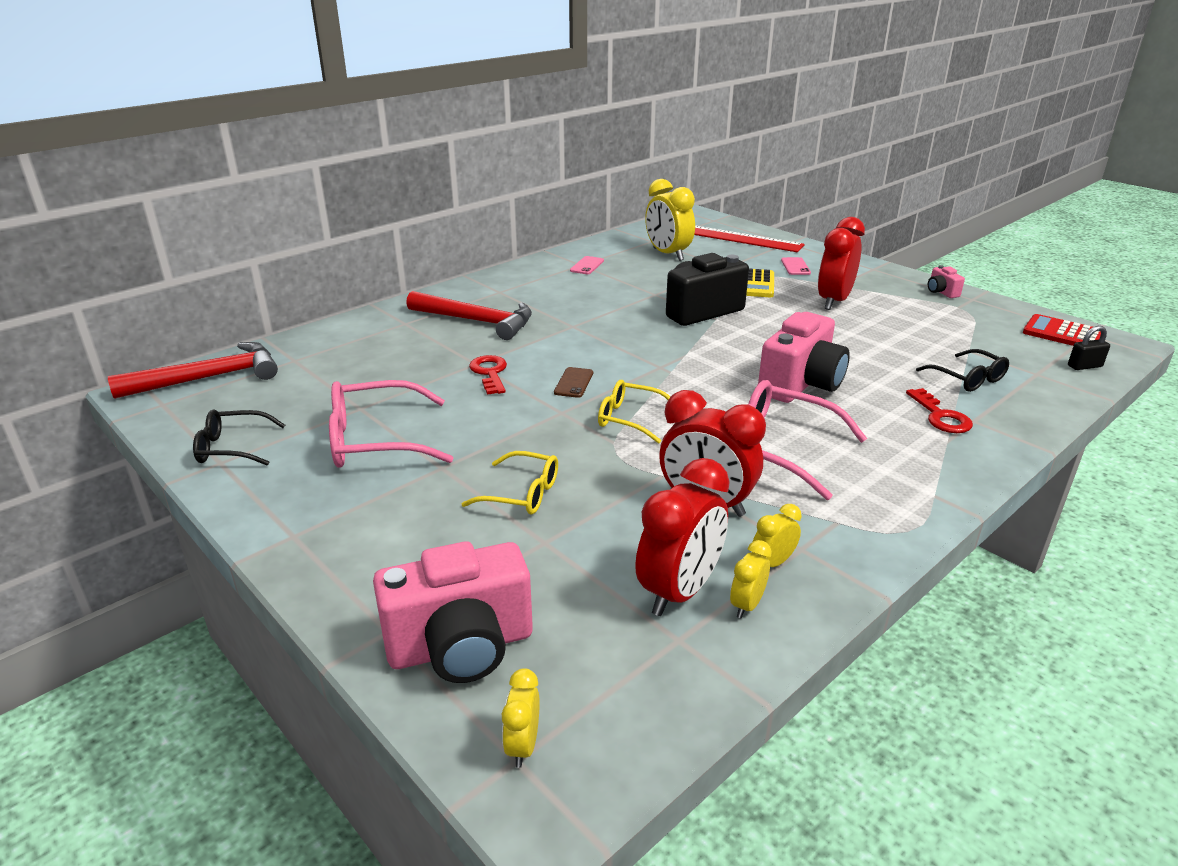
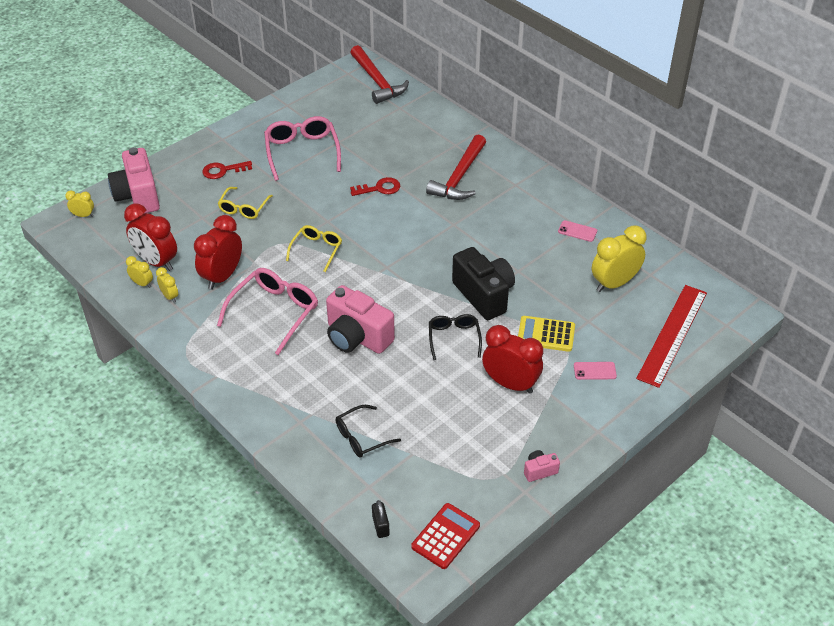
camera: 90 degrees right, 15 degrees up
black glasses [193,409,285,466] -> black glasses moved to [429,314,482,360]
brown phone [554,367,593,398] -> none
red key [906,388,973,433] -> red key moved to [202,161,252,179]

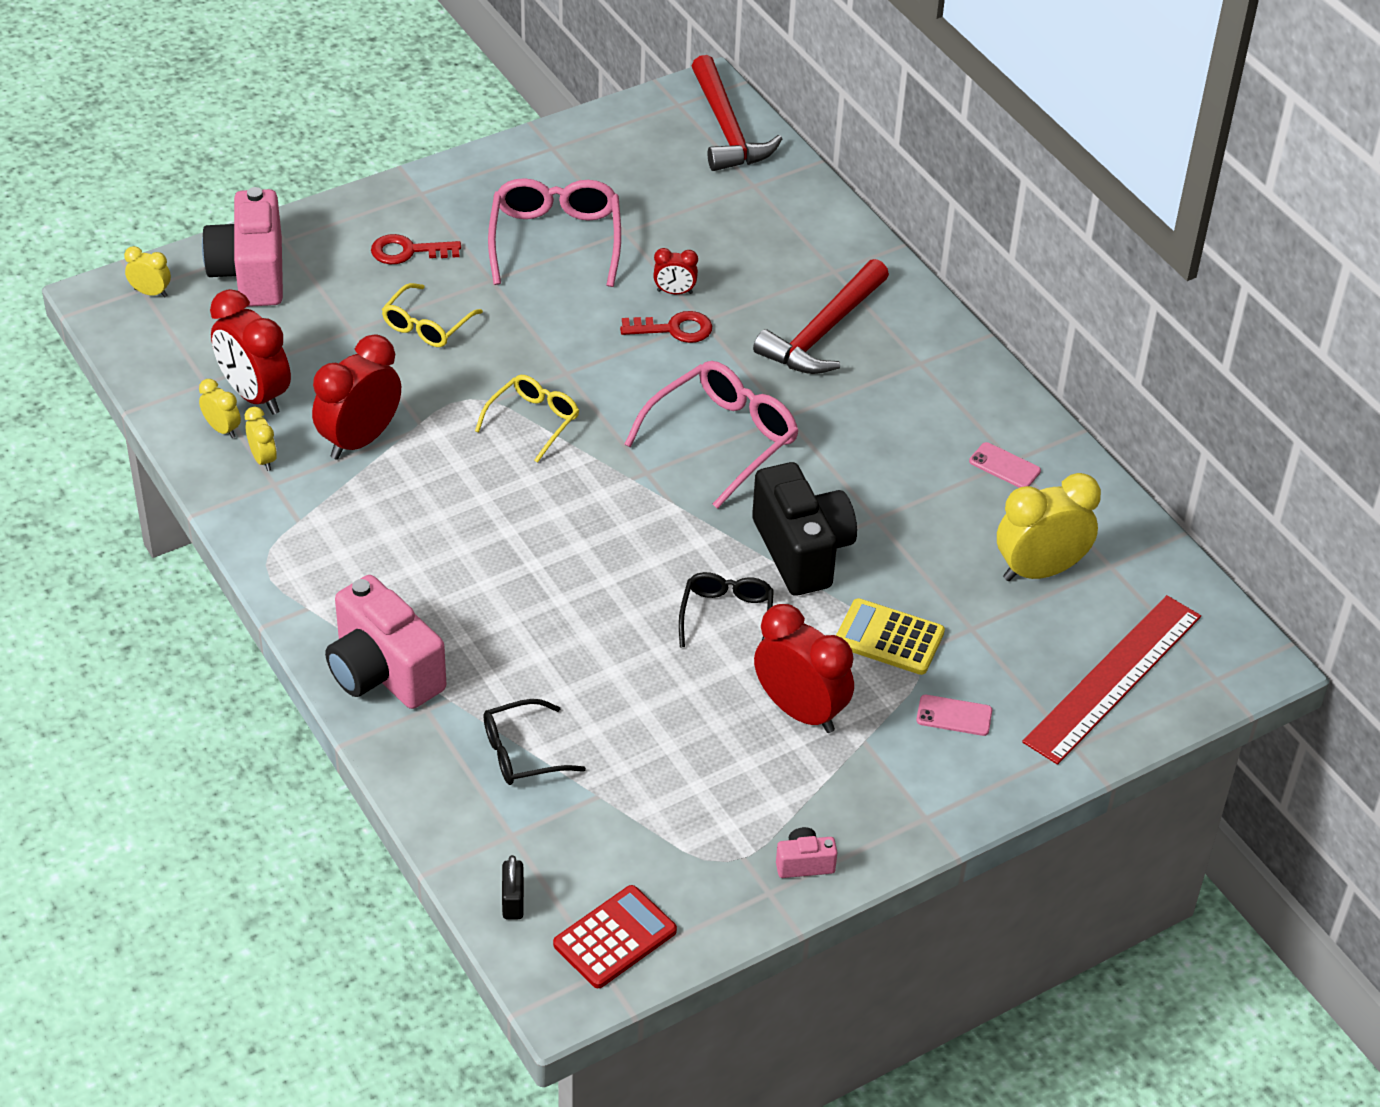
camera: 10 degrees right, 0 degrees up
pink glasses [217,268,318,355] -> pink glasses moved to [624,361,798,509]
pink camera [326,285,395,354] -> pink camera moved to [325,575,446,709]
none -> red clock [653,248,698,294]

